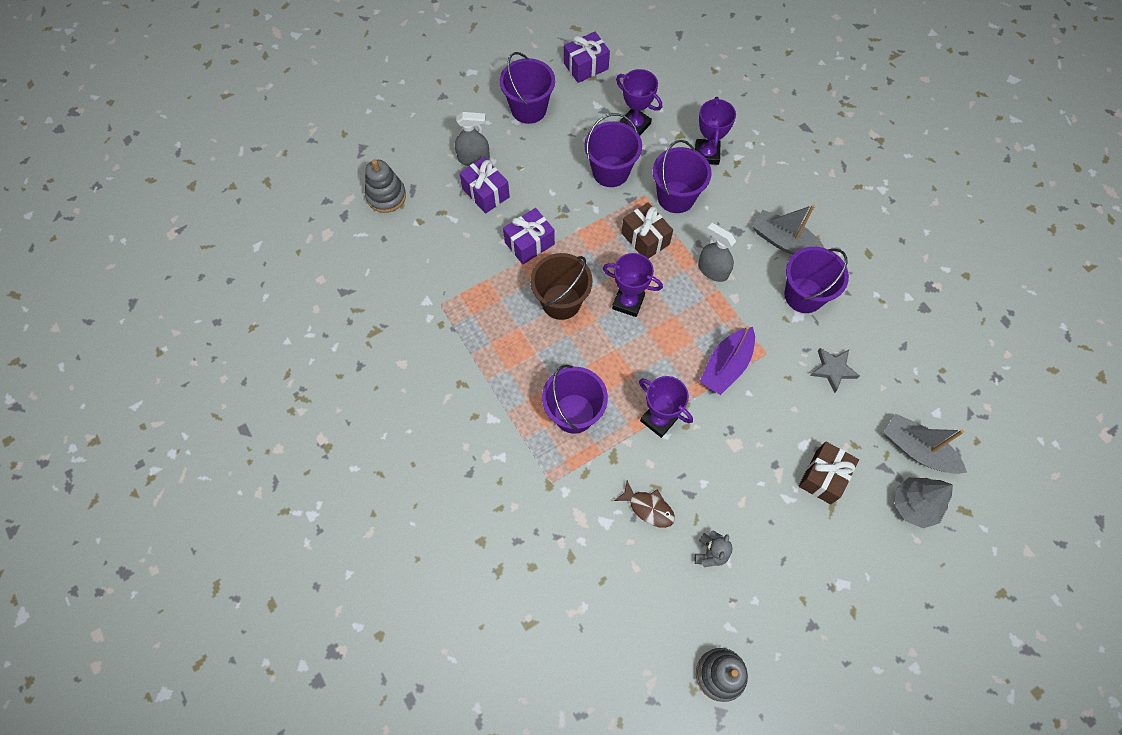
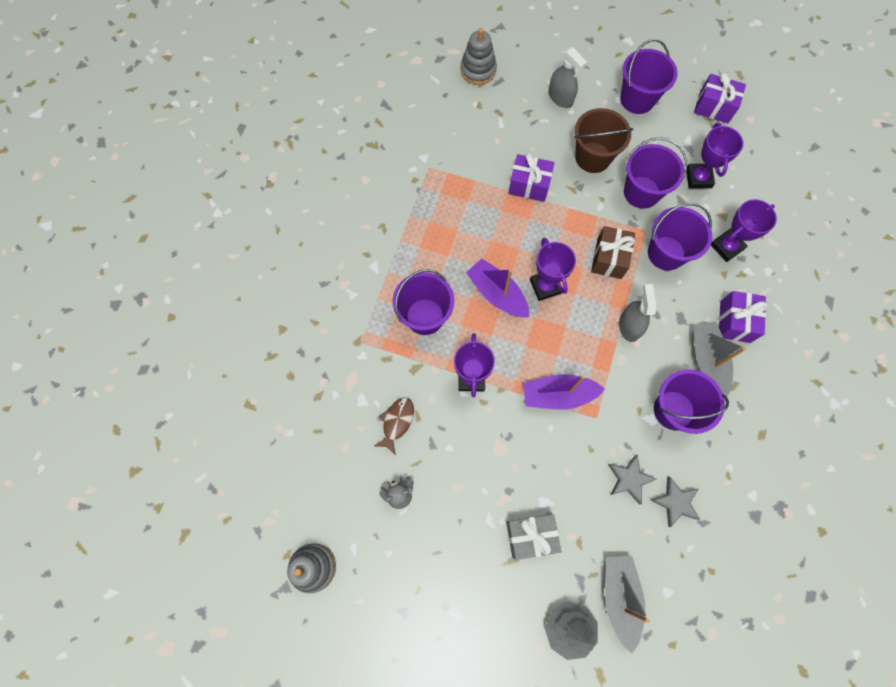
camera: 50 degrees right, 5 degrees up
purple gift [459,157,510,214] -> purple gift moved to [719,291,768,343]
brown bucket [530,253,593,320] -> brown bucket moved to [574,108,633,173]
brown fish [614,481,675,528] -> brown fish turned 150 degrees counterclockwise [374,397,414,455]
brown gift [799,442,859,505] -> grey gift [506,514,561,560]
none -> purple boat [466,259,529,317]
none -> grey star [650,477,700,527]

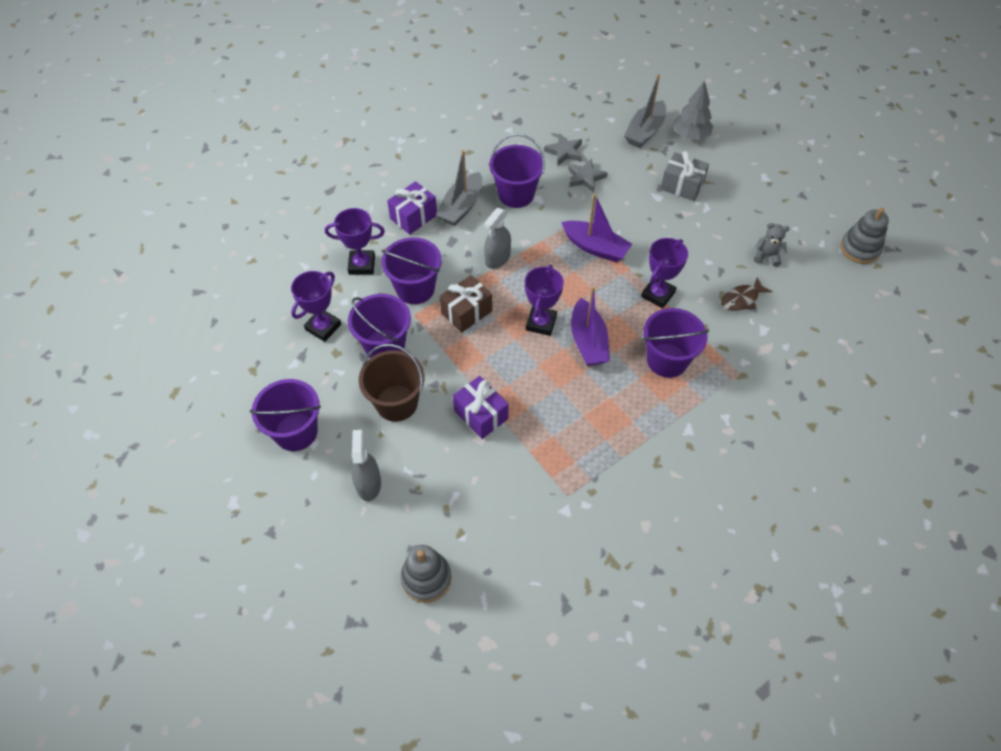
camera: 145 degrees left, 15 degrees down
purple gift [694,73,746,123] -> none

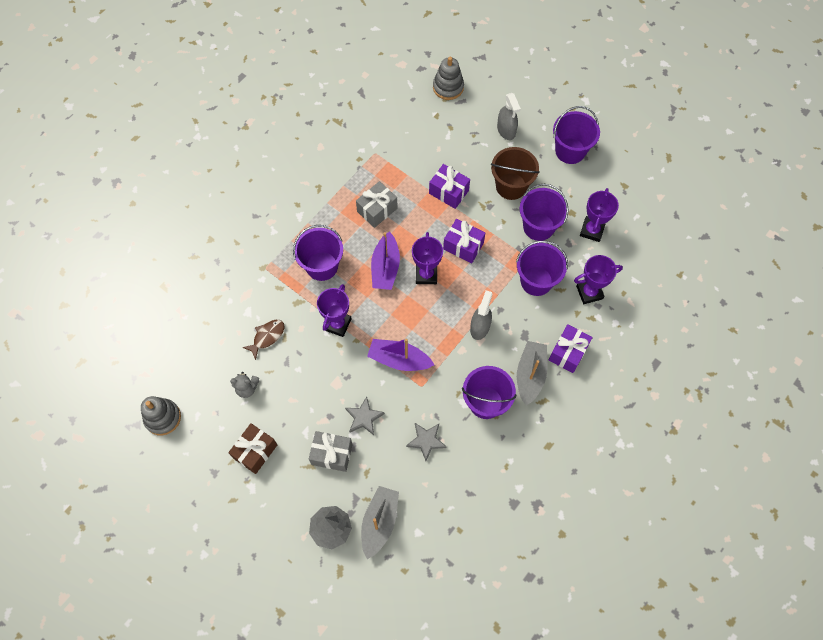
camera: 165 degrees right, 10 degrees up
brown gift [440,275,492,333] -> brown gift moved to [228,423,277,474]
grey star [544,133,582,165] -> grey star moved to [345,397,385,435]
purple boat [571,287,610,366] -> purple boat turned 150 degrees counterclockwise [371,232,400,290]
none -> grey gift [356,181,398,228]
none -> purple gift [443,219,485,263]

